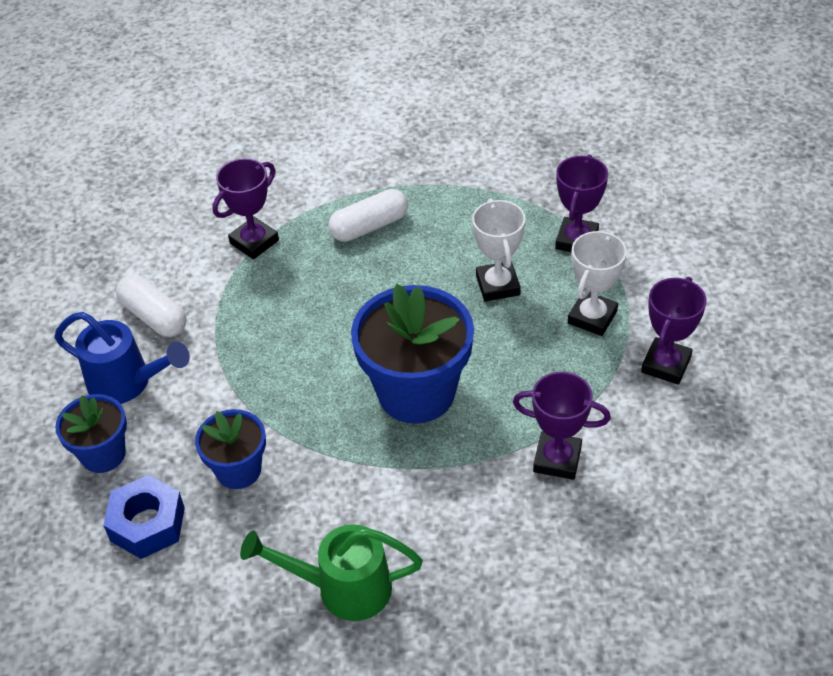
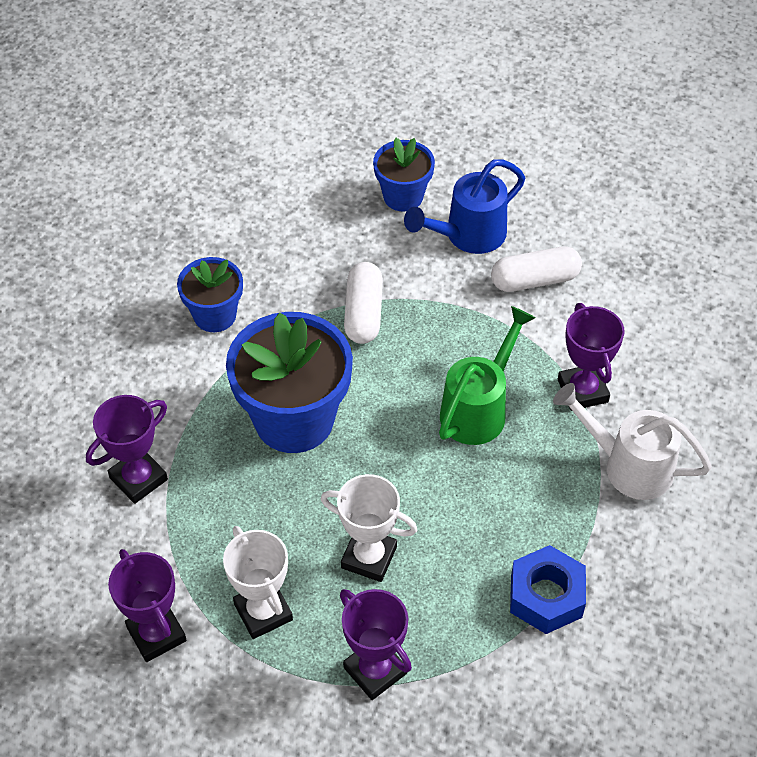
camera: 120 degrees right, 5 degrees up
blue nut [103,475,185,559] -> blue nut moved to [510,545,586,634]
blue flower pot [195,409,266,489] -> blue flower pot moved to [177,257,243,332]
green watering can [240,524,423,621] -> green watering can moved to [439,306,535,445]
white capsule [328,189,408,242] -> white capsule moved to [344,262,383,344]
none -> white watering can [553,383,712,500]

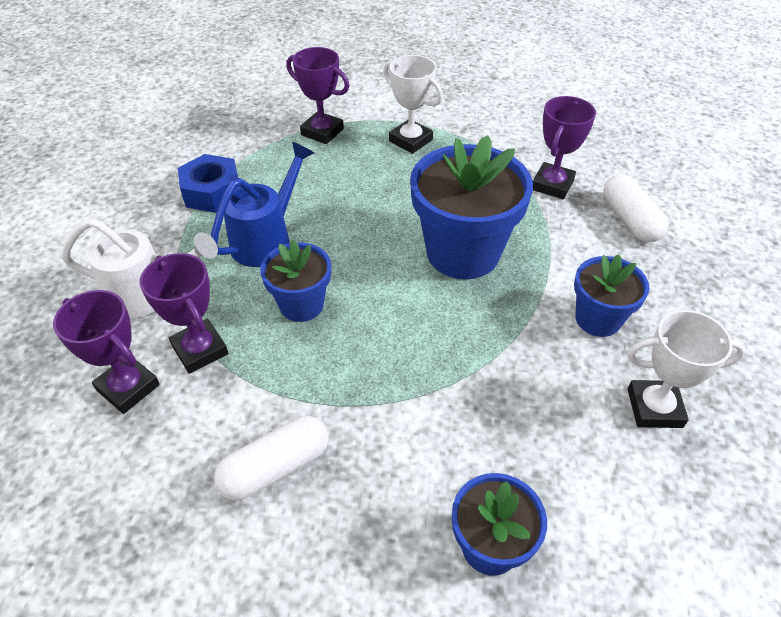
camera: 160 degrees right, 5 degrees down
purple trophy [108,549,187,662] -> purple trophy moved to [53,290,160,414]
white trophy [321,474,417,582] -> white trophy moved to [627,310,746,428]
white capsule [344,262,383,344] -> white capsule moved to [604,174,668,242]
blue watering can [404,159,525,254] -> blue watering can moved to [211,142,314,267]
green watering can [439,306,535,445] -> blue flower pot [260,240,331,322]

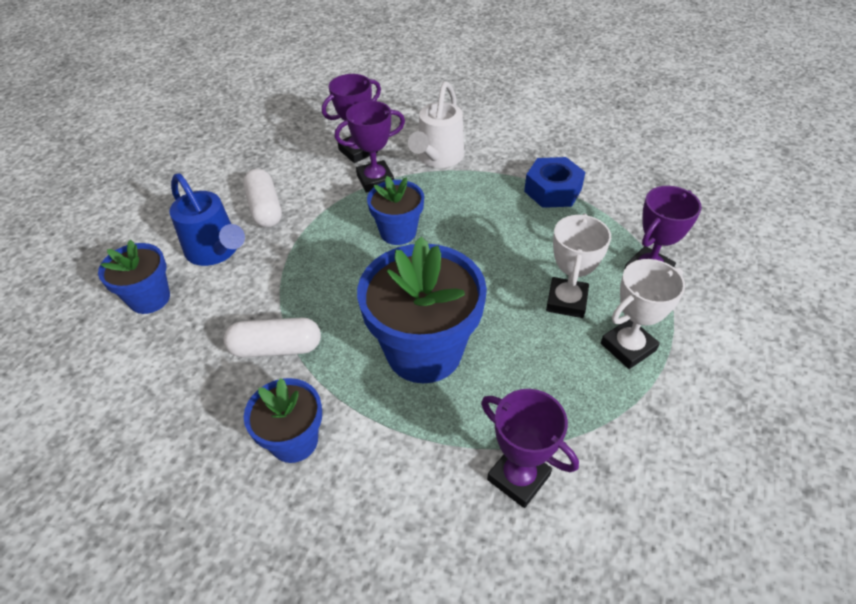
camera: 105 degrees right, 0 degrees up
blue watering can [211,142,314,267] -> blue watering can moved to [169,173,245,266]
white capsule [604,174,668,242] -> white capsule moved to [224,317,321,358]
white trophy [627,310,746,428] -> white trophy moved to [546,213,611,318]

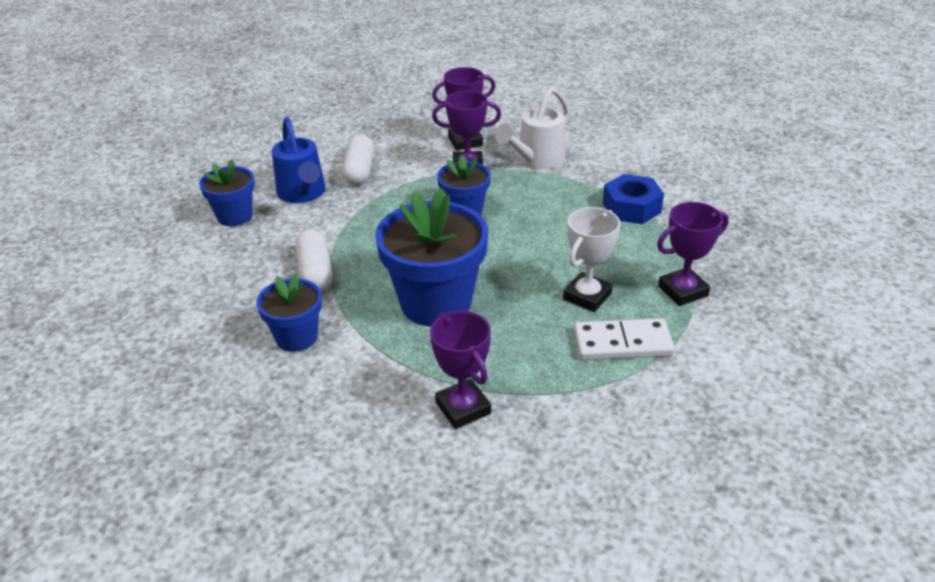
camera: 20 degrees right, 10 degrees down
white capsule [224,317,321,358] -> white capsule turned 60 degrees clockwise [295,229,333,291]
white trophy [601,259,685,369] -> white domino [574,318,675,360]

